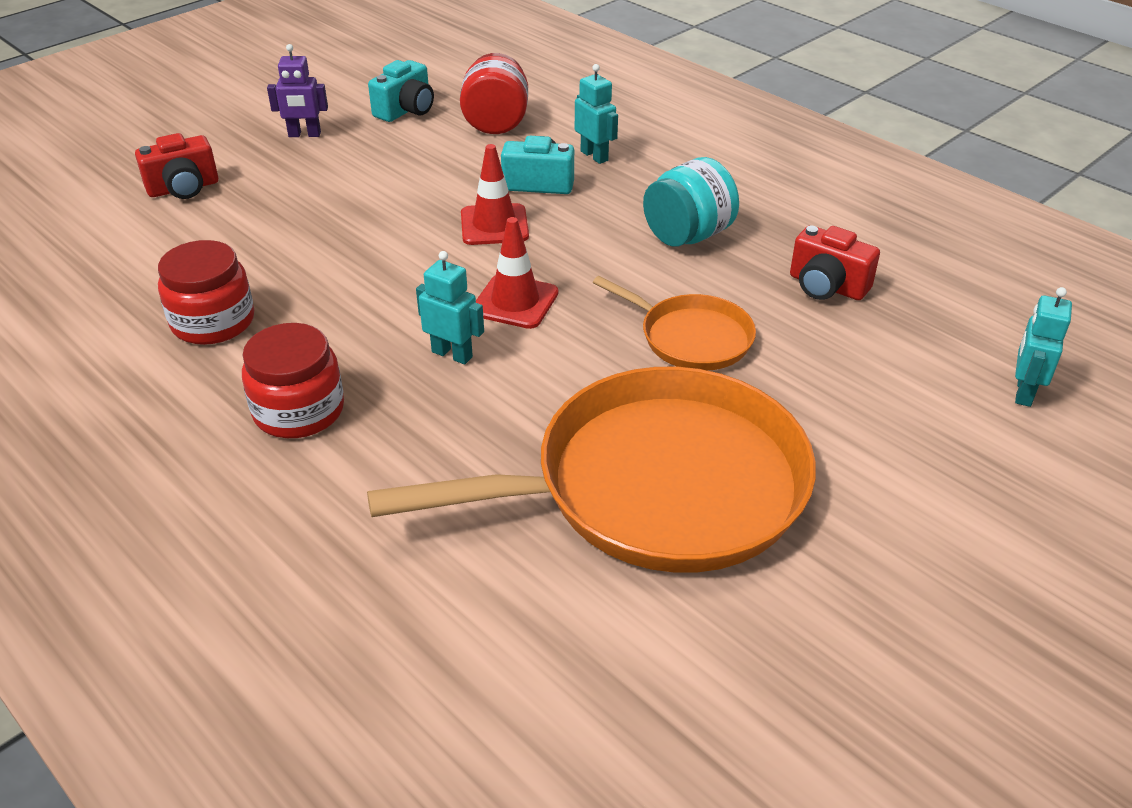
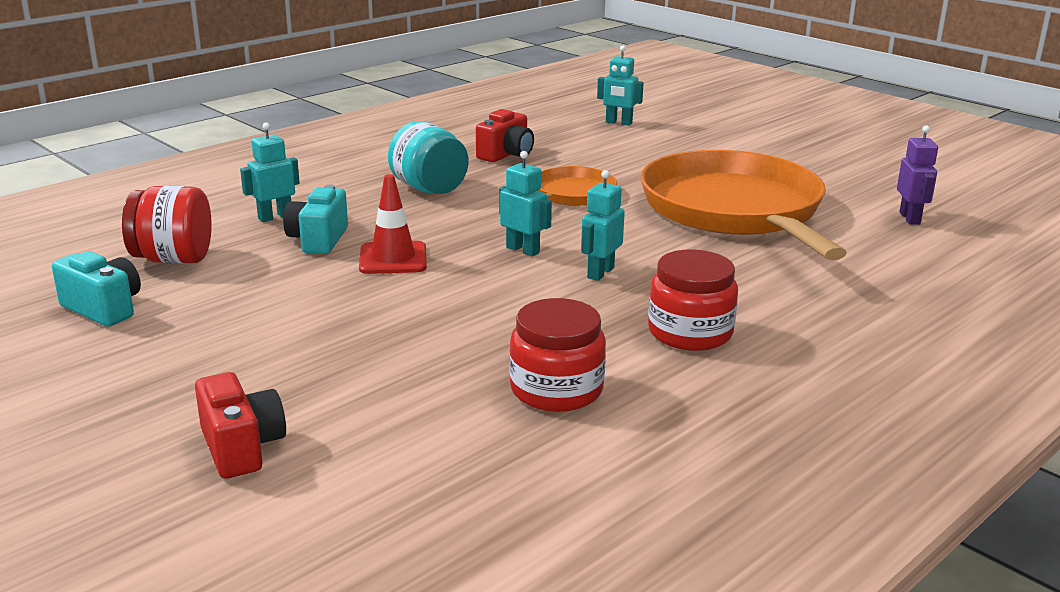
camera: 90 degrees left, 15 degrees down
purple robot [267,44,328,137] -> purple robot moved to [897,125,938,225]
red traffic cone [476,217,558,329] -> turquoise robot [499,151,552,256]

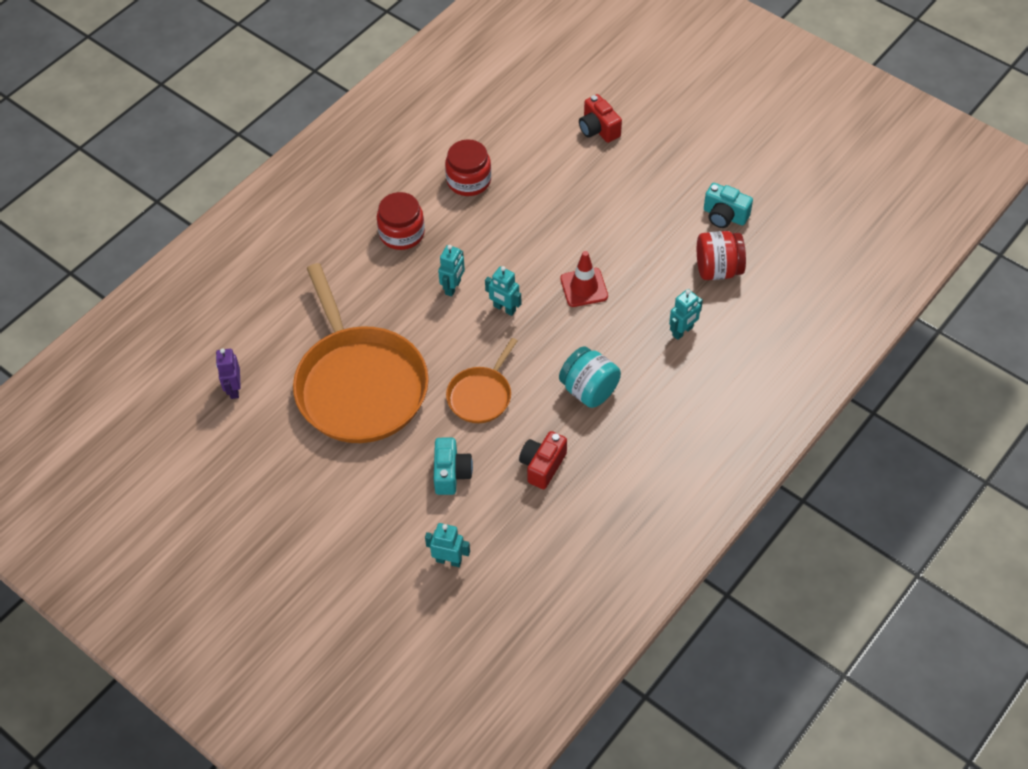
camera: 175 degrees right, 30 degrees up
turquoise camera [283,184,348,254] -> turquoise camera moved to [434,438,473,495]

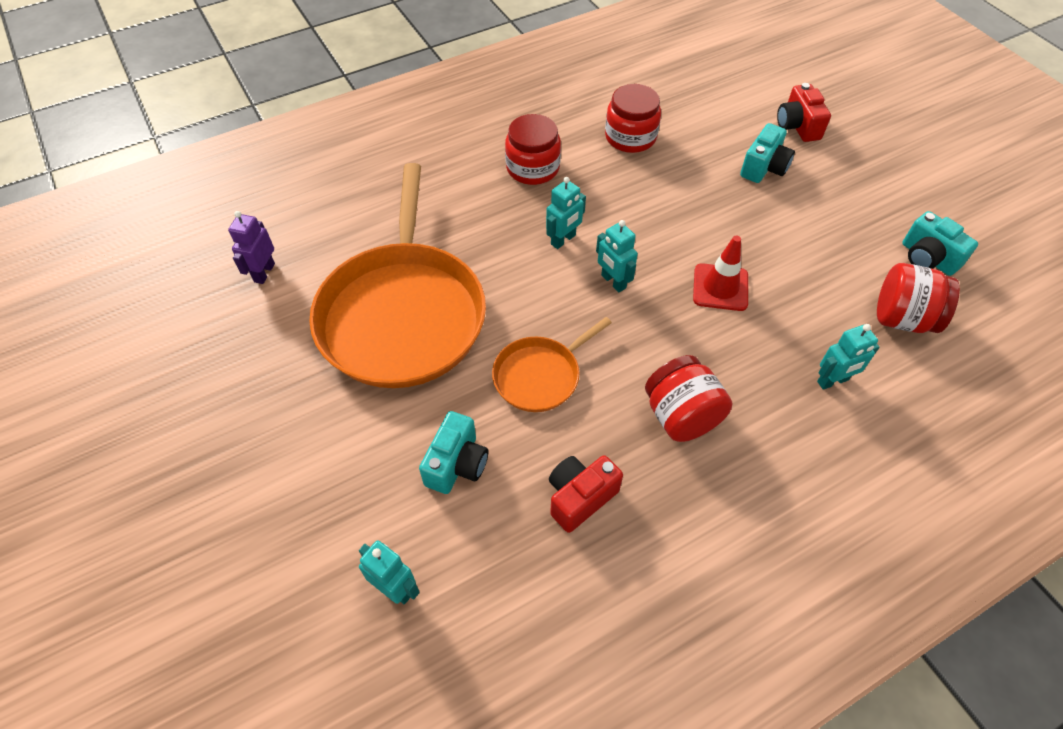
camera: 20 degrees right, 0 degrees up
turquoise jar [559,346,621,408] -> red jar [645,355,732,442]
none -> turquoise camera [740,123,795,183]

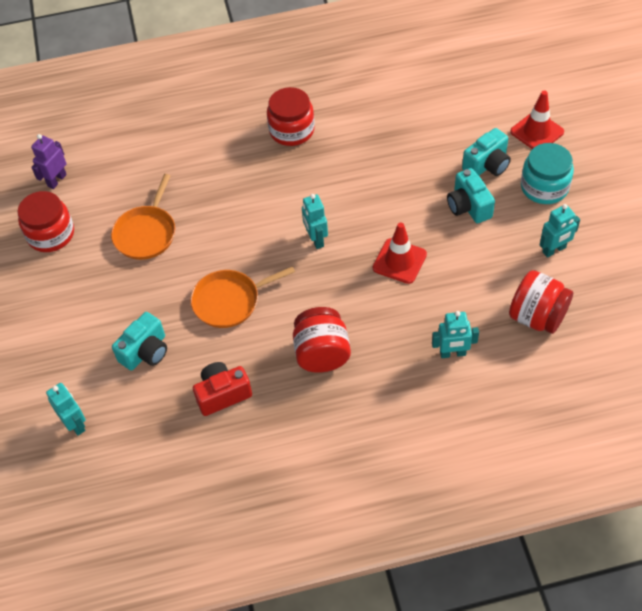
camera: 20 degrees right, 0 degrees up
orange pan [309,163,486,388] -> orange pan [111,174,175,260], size x0.48
turquoise robot [546,177,586,249] -> turquoise robot moved to [540,204,580,258]
red jar [605,84,661,153] -> red jar moved to [17,191,74,252]
red camera [777,83,831,142] -> red traffic cone [510,91,564,149]
turquoise camera [902,211,978,276] -> turquoise camera moved to [447,168,495,223]
none -> turquoise jar [521,143,574,204]

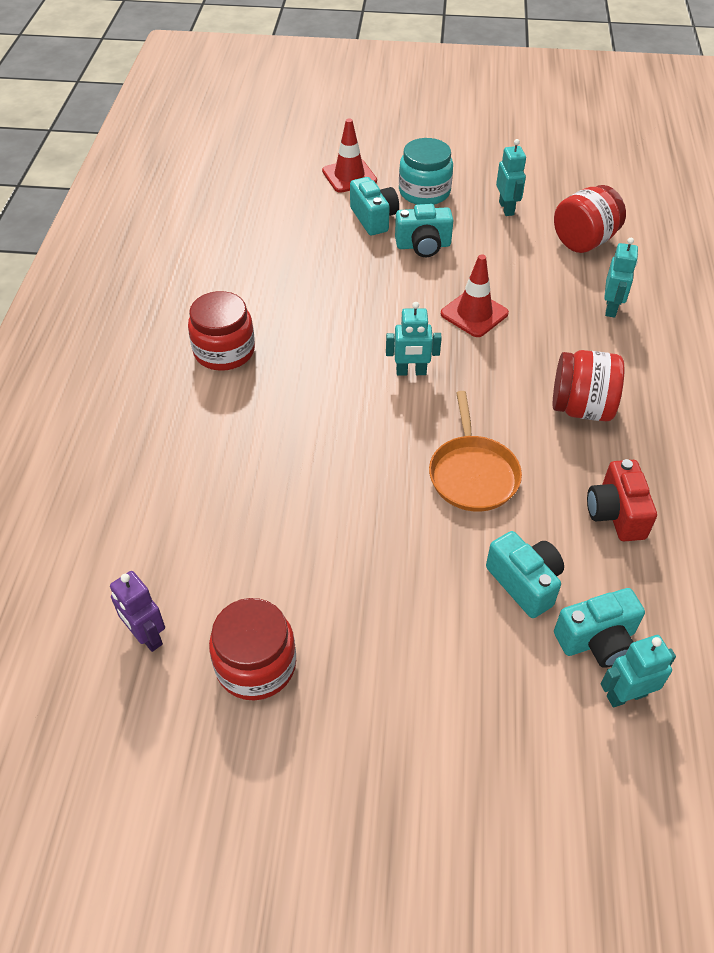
camera: 75 degrees left, 5 degrees down
orange pan [111,174,175,260] -> none
none -> turquoise camera [554,588,645,668]

